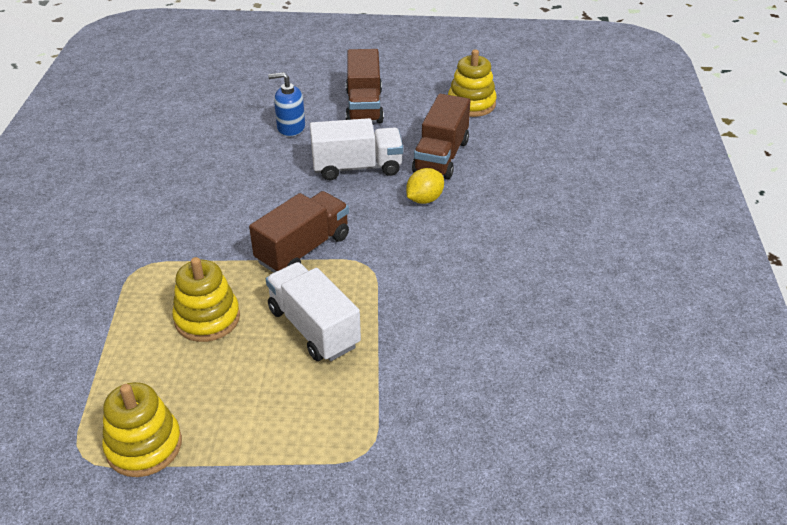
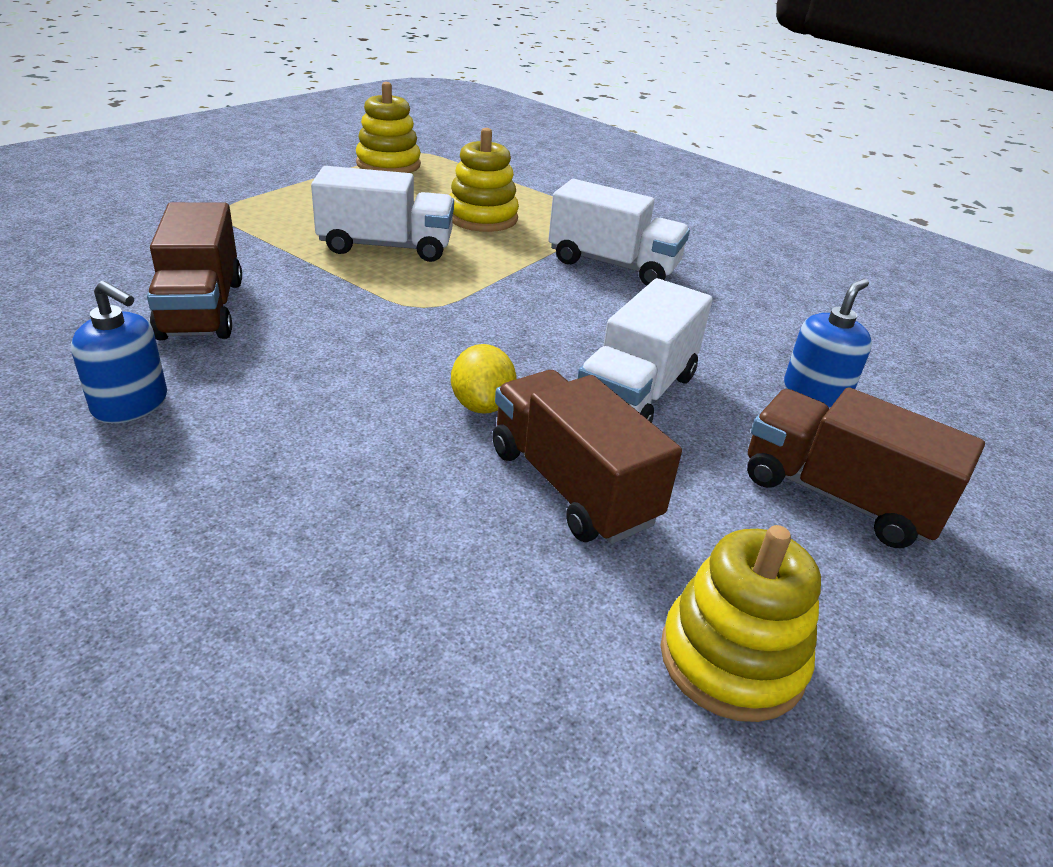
camera: 125 degrees right, 5 degrees down
brown truck [249,191,349,273] -> brown truck moved to [147,202,242,340]
none -> blue soap dispenser [71,281,167,423]
none -> white truck [548,179,690,285]

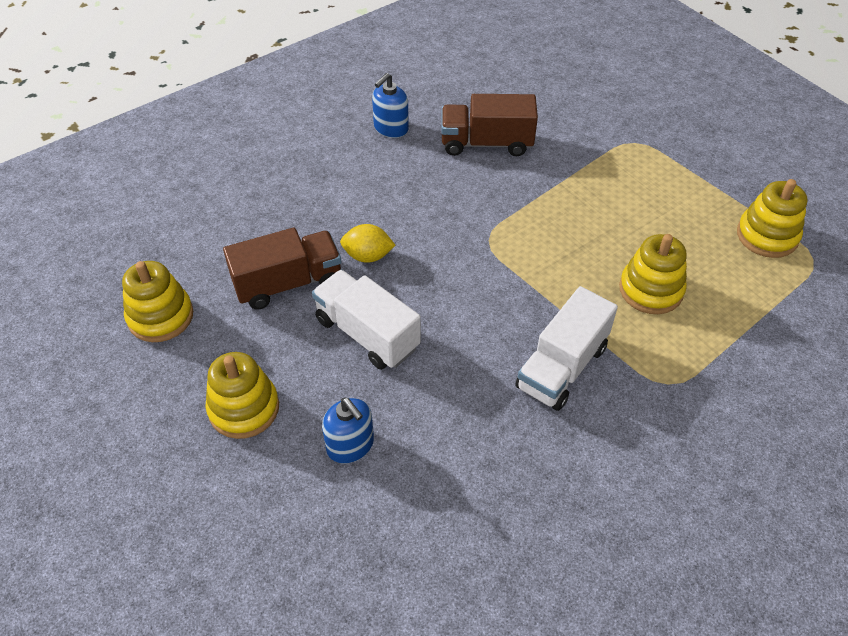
camera: 105 degrees right, 15 degrees up
white truck [311,166,454,262] -> none
brown truck [747,387,985,548] -> yellow stacking toy [205,352,279,439]

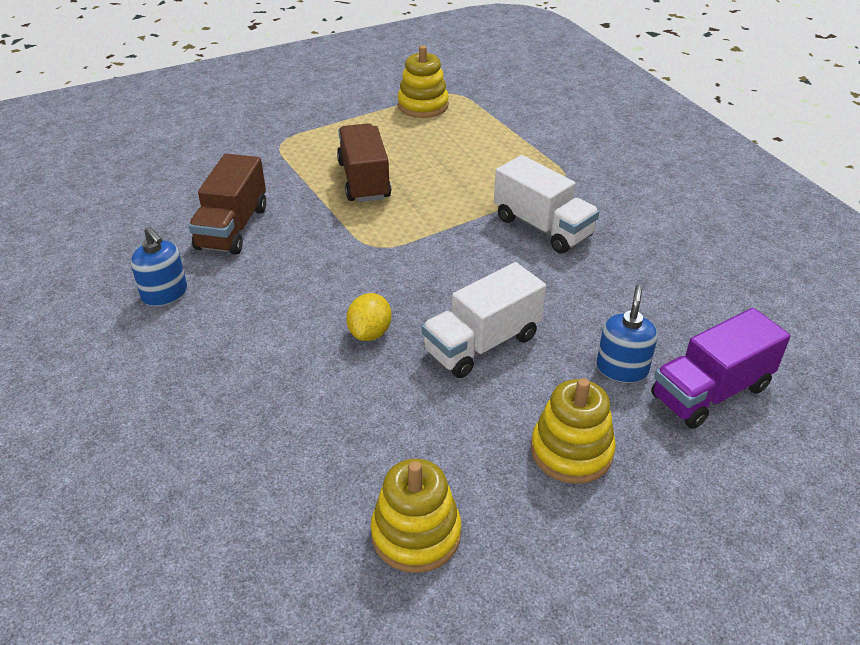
camera: 80 degrees left, 10 degrees down
brown truck [223,228,342,310] -> brown truck moved to [337,123,391,202]
blue soap dispenser [322,397,374,464] -> blue soap dispenser turned 45 degrees counterclockwise [597,285,657,383]
yellow stacking toy [619,234,687,314] -> none
none -> purple truck [651,308,791,429]

